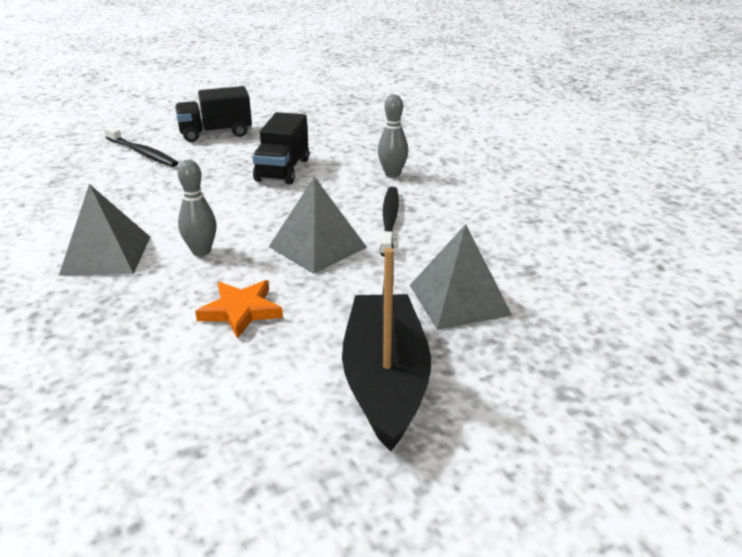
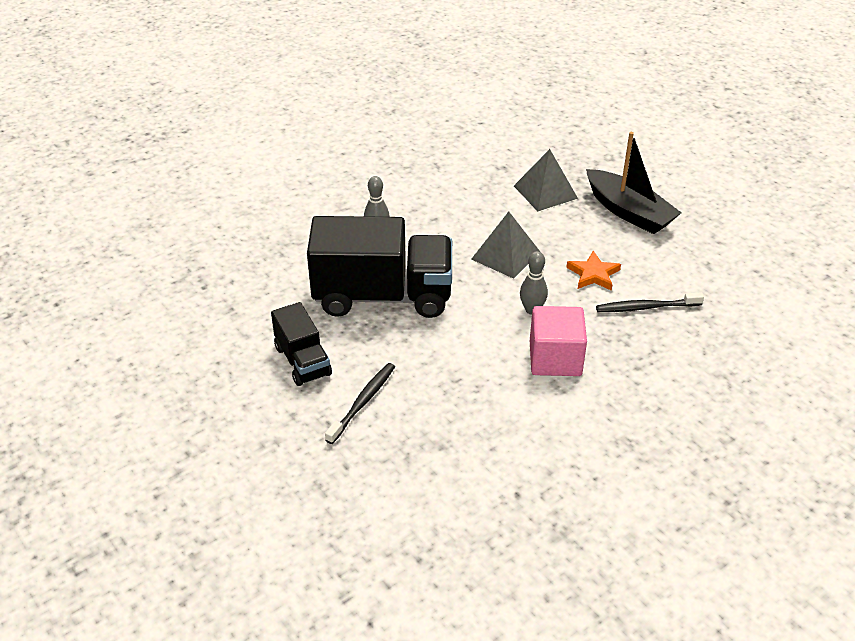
camera: 100 degrees left, 10 degrees up
grey pyramid [59,184,150,275] -> pink cube [530,306,587,376]
black truck [252,112,309,184] -> black truck [307,216,452,318], size x1.91
black boat [342,248,431,452] -> black boat turned 120 degrees counterclockwise [586,132,681,234]
black toothbrush [380,187,399,256] -> black toothbrush moved to [596,292,704,312]

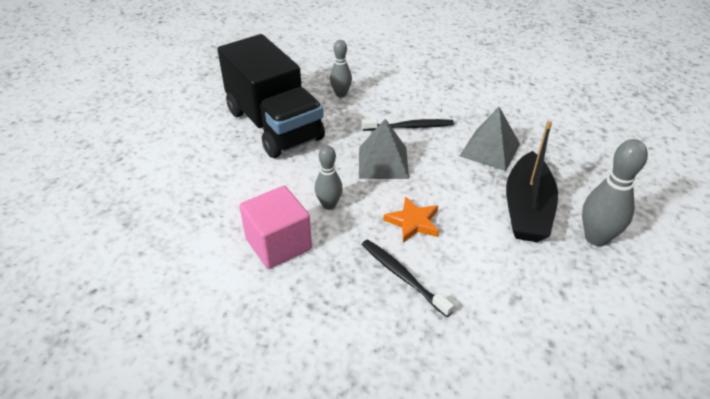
camera: 55 degrees right, 0 degrees up
black truck [271,302,332,386] -> none
black toothbrush [325,363,395,444] -> black toothbrush moved to [362,119,454,131]
none -> grey bowling pin [582,139,648,246]

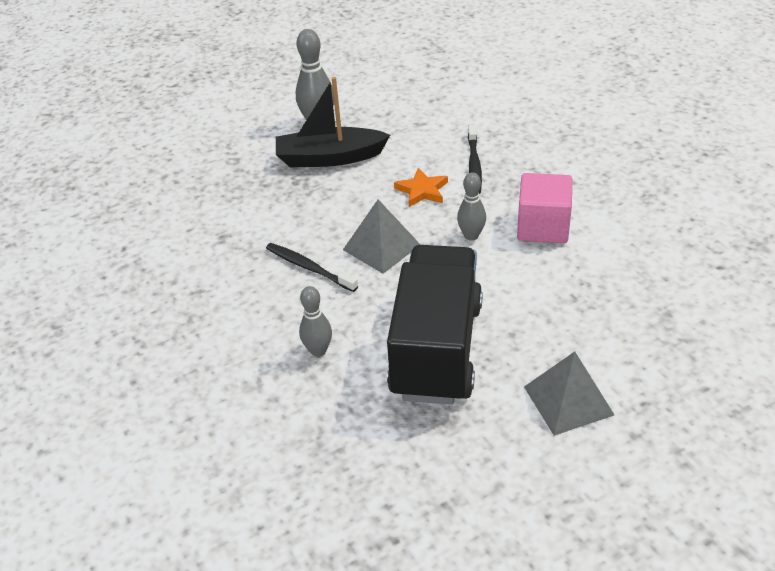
camera: 135 degrees left, 0 degrees up
grey pyramid [460,107,520,171] -> grey pyramid moved to [524,352,614,436]
black boat [506,121,558,242] -> black boat turned 150 degrees counterclockwise [276,77,390,167]

